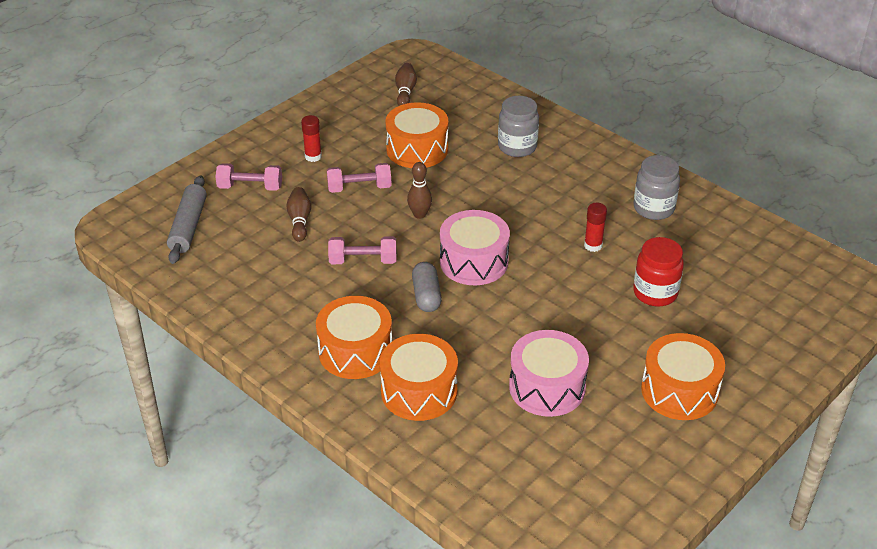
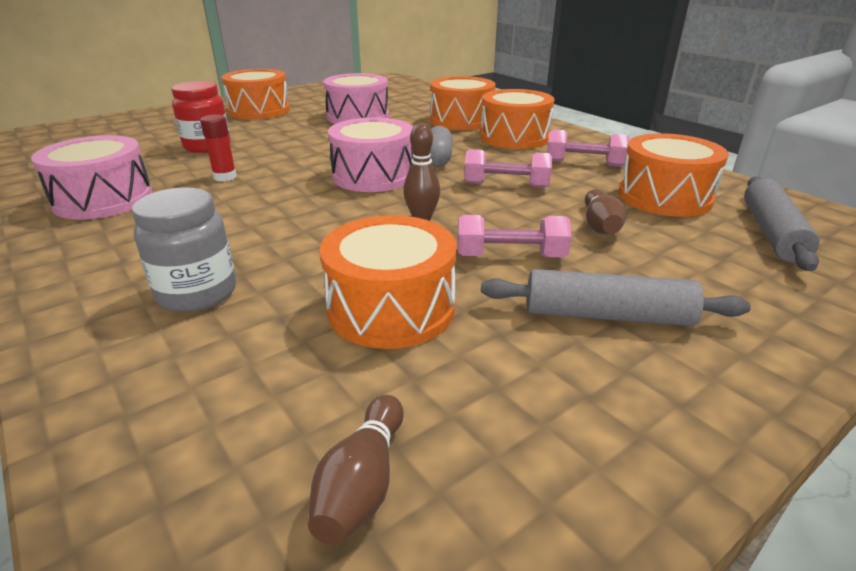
camera: 170 degrees left, 10 degrees down
pink dumbbell [215,163,282,191] -> pink dumbbell moved to [547,129,630,167]
red glue stick [301,115,322,162] -> grey rolling pin [481,269,751,326]
grey jar [633,155,680,220] -> pink drum [31,135,152,220]
none -> orange drum [618,133,729,217]

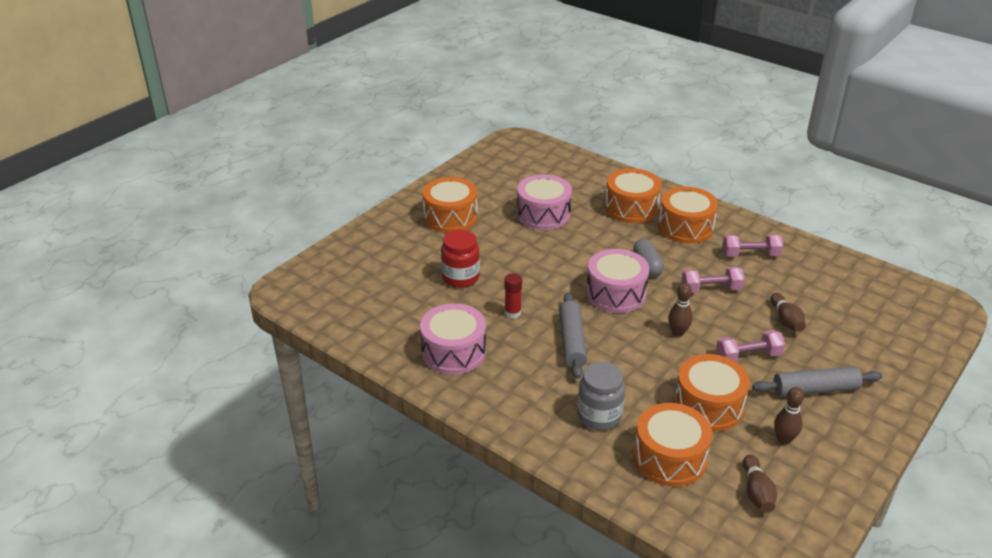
camera: 15 degrees left, 5 degrees up
orange drum [618,133,729,217] -> orange drum moved to [633,403,712,487]
grey rolling pin [744,176,820,271] -> grey rolling pin moved to [559,293,587,379]
none -> brown bowling pin [774,387,804,444]

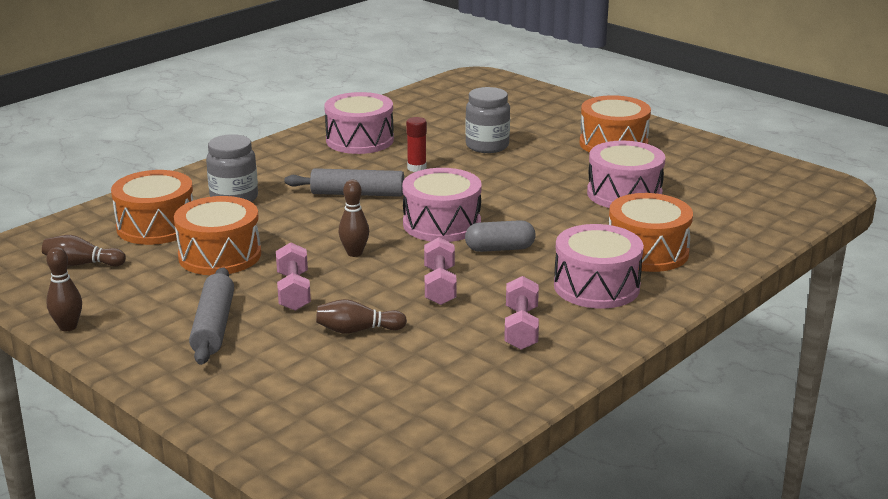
camera: 95 degrees right, 10 degrees down
red jar [441,230,480,288] -> grey jar [465,87,510,153]
orange drum [659,187,718,244] -> pink drum [554,224,644,309]
brown bowling pin [774,387,804,444] -> brown bowling pin moved to [46,247,82,331]

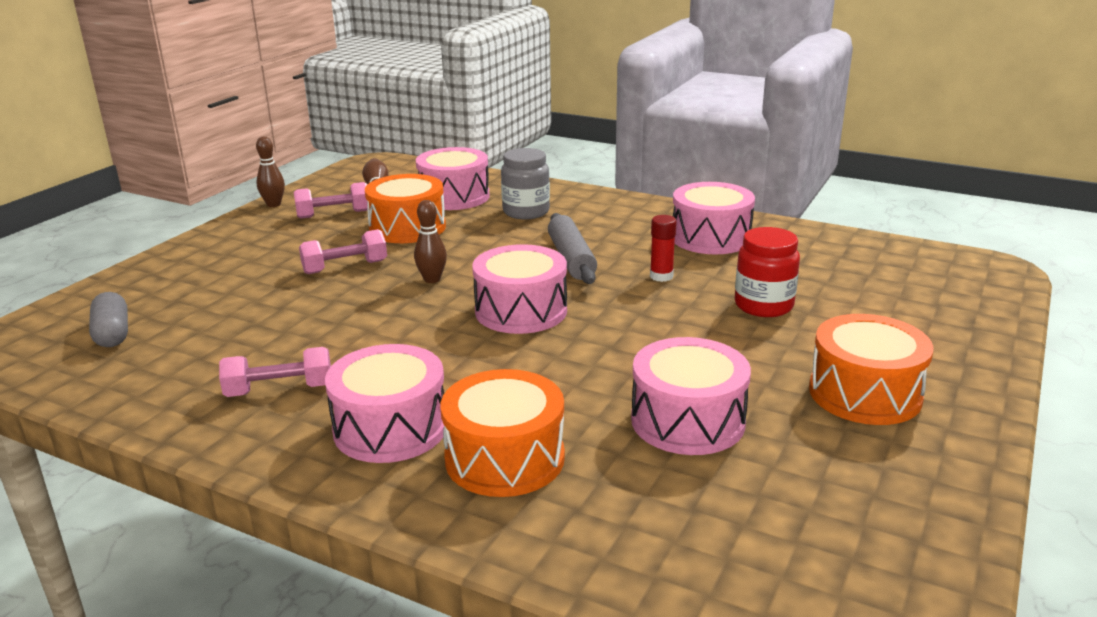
camera: 75 degrees right, 0 degrees up
orange drum [111,170,193,245] -> pink drum [416,147,490,210]
grey rolling pin [189,267,234,365] -> none
brown bowling pin [316,299,407,334] -> none
pink dumbbell [424,237,457,305] -> pink dumbbell moved to [294,182,367,219]
grey jar [465,87,510,153] -> red jar [735,227,800,317]
grey capsule [465,220,536,252] -> grey capsule moved to [89,292,128,347]

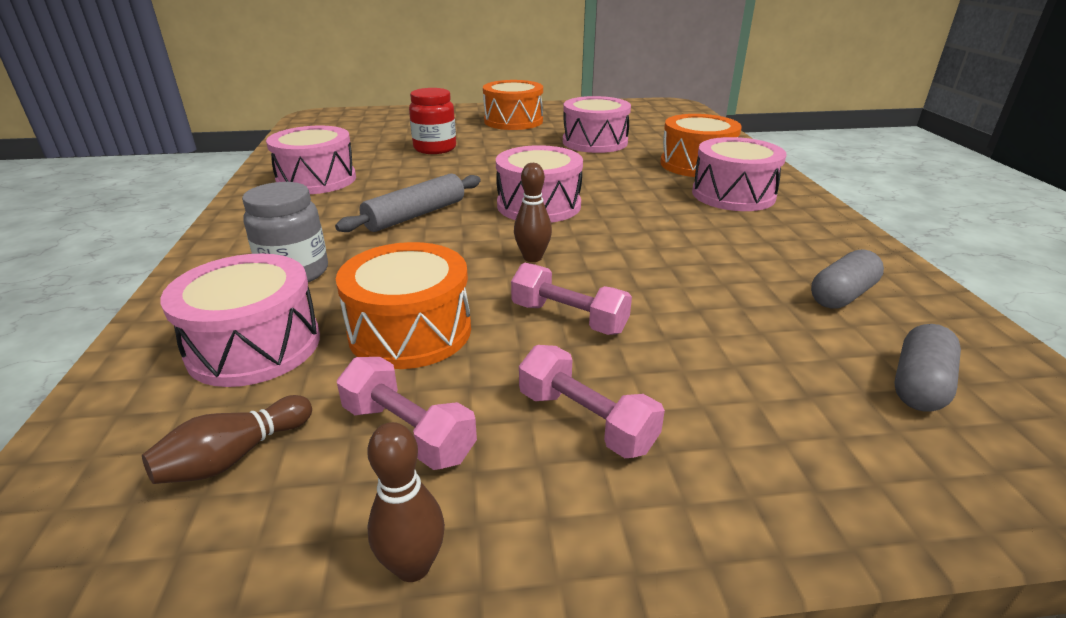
camera: 125 degrees left, 5 degrees up
pink dumbbell [219,347,331,397] -> pink dumbbell moved to [519,345,665,458]
red glue stick [650,215,677,282] -> none
none -> grey capsule [811,249,884,309]

